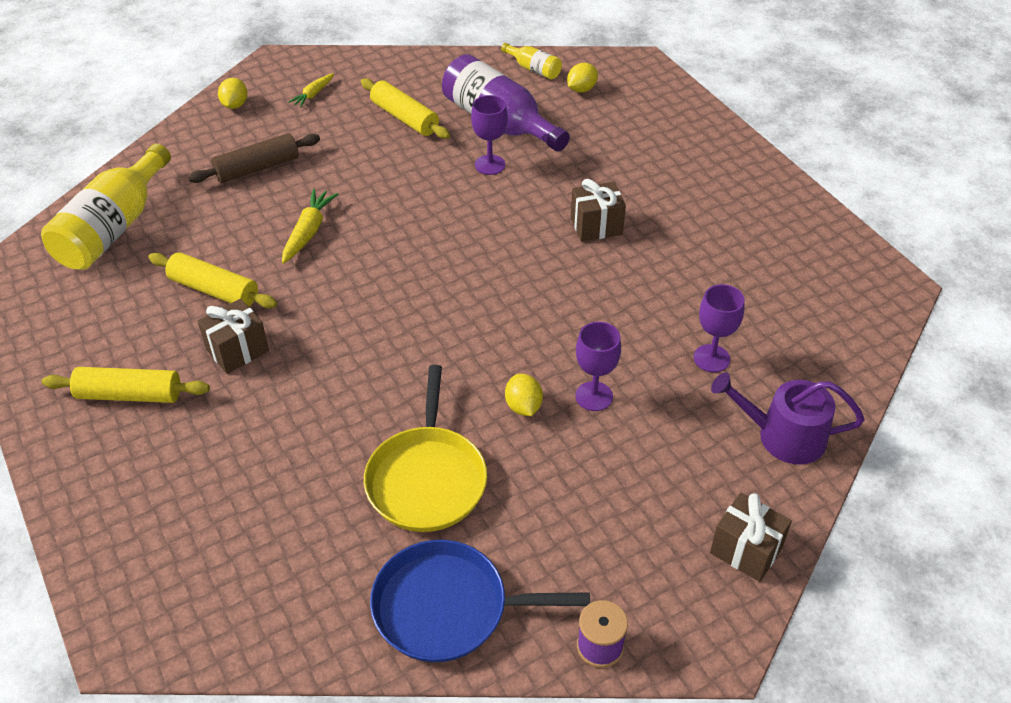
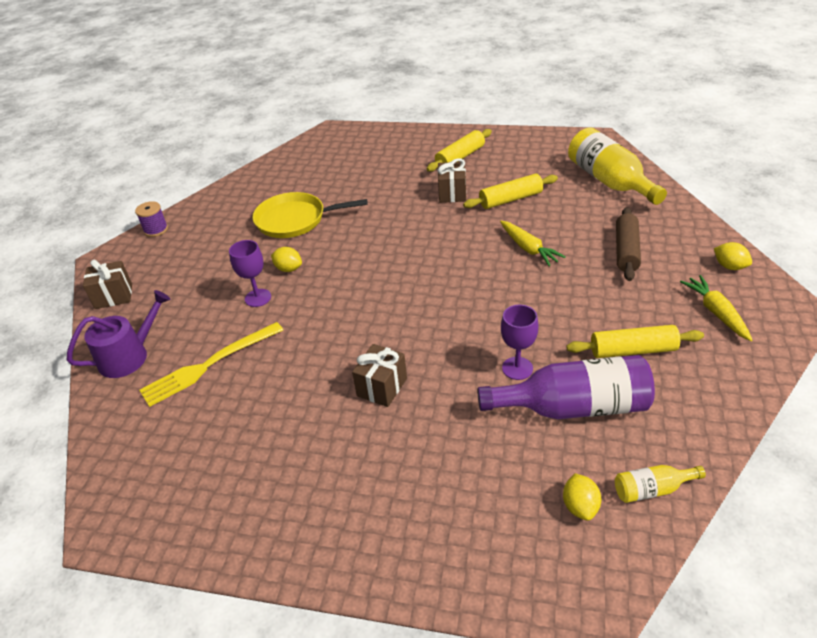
camera: 135 degrees right, 5 degrees down
yellow carrot [289,73,334,107] -> yellow carrot [680,275,752,341], size x1.54
yellow pan [364,365,487,532] -> yellow pan turned 45 degrees counterclockwise [252,192,368,238]
blue pan [370,540,590,662] -> none
purple goblet [694,284,745,372] -> yellow fork [139,322,283,407]

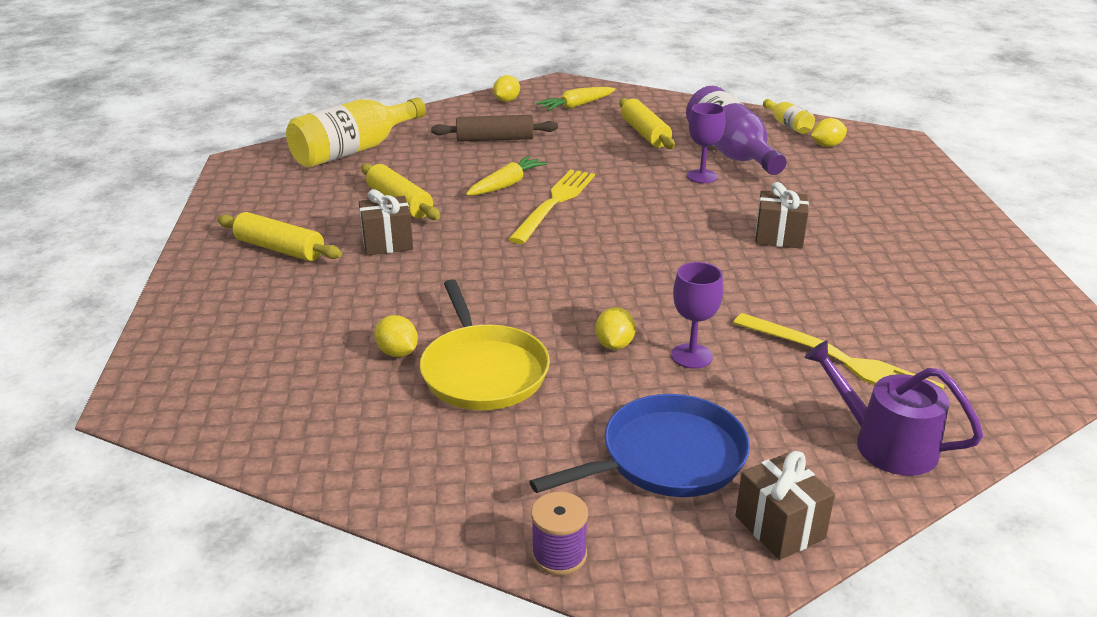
camera: 110 degrees left, 10 degrees down
none -> yellow lemon [374,315,418,357]
none -> yellow fork [508,169,595,244]
none -> blue pan [529,394,750,497]

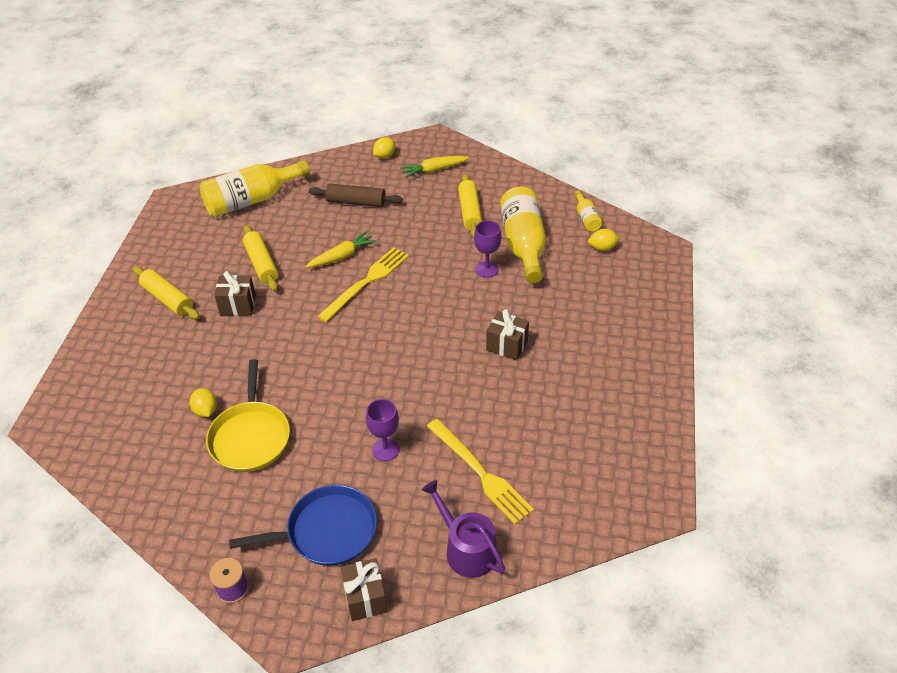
camera: 15 degrees right, 15 degrees up
yellow lemon [595,307,636,350] -> none
purple bottle [686,86,786,175] -> yellow bottle [500,187,546,283]

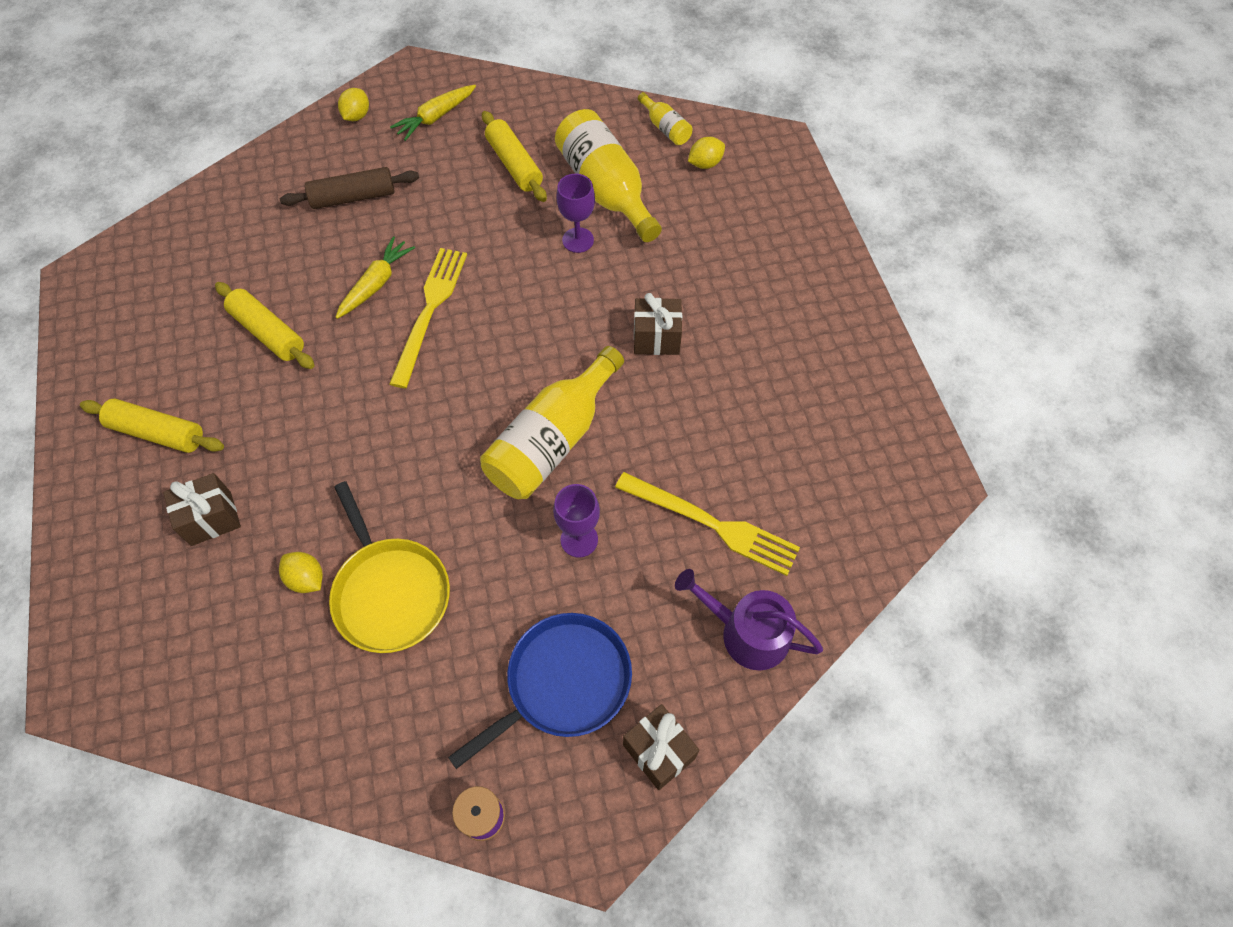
camera: 25 degrees left, 15 degrees up
yellow bottle [199,160,310,217] -> yellow bottle moved to [480,346,624,499]
brown gift [214,271,256,316] -> brown gift moved to [163,473,241,546]

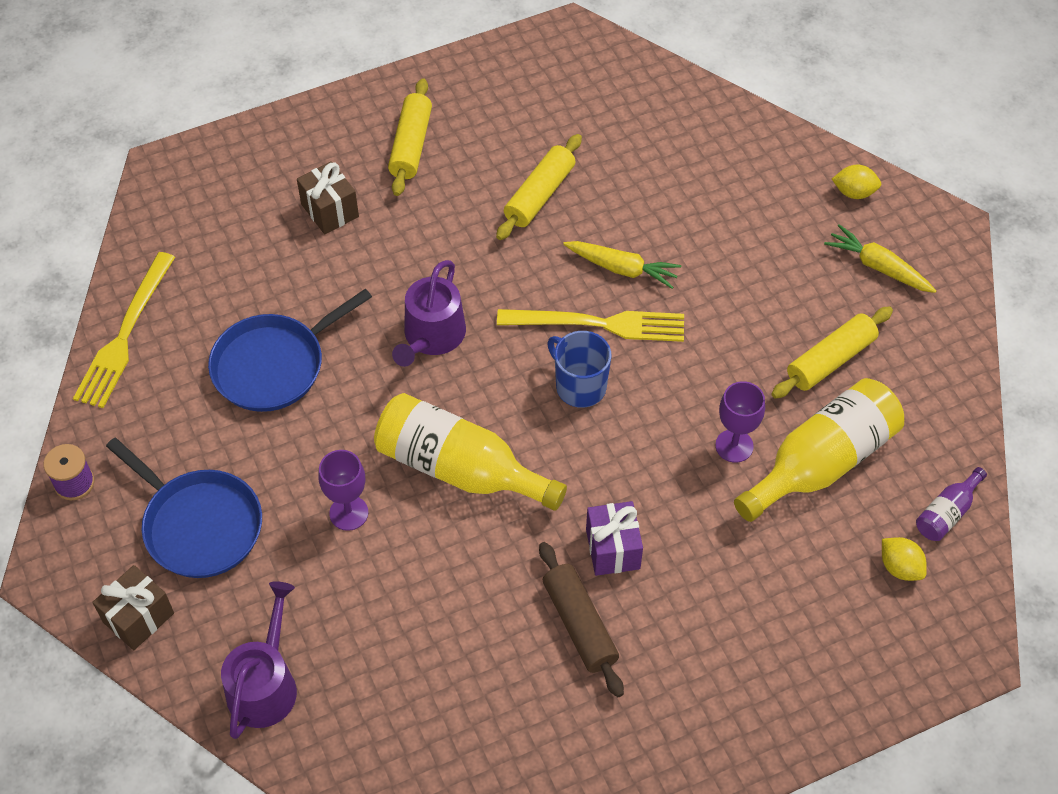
camera: 80 degrees right, 5 degrees down
yellow lemon [279,552,323,593] -> none
brown rolling pin [280,167,419,209] -> brown rolling pin moved to [539,542,624,697]
yellow pan [329,481,450,653] -> blue pan [208,289,372,412]
yellow fork [615,472,800,576] -> yellow fork moved to [73,252,175,408]
brown gift [634,293,682,355] -> purple gift [586,501,643,576]
yellow bottle [638,92,693,145] -> purple bottle [916,467,987,541]
none -> purple watering can [392,260,466,367]
none -> blue mug [547,331,611,408]

